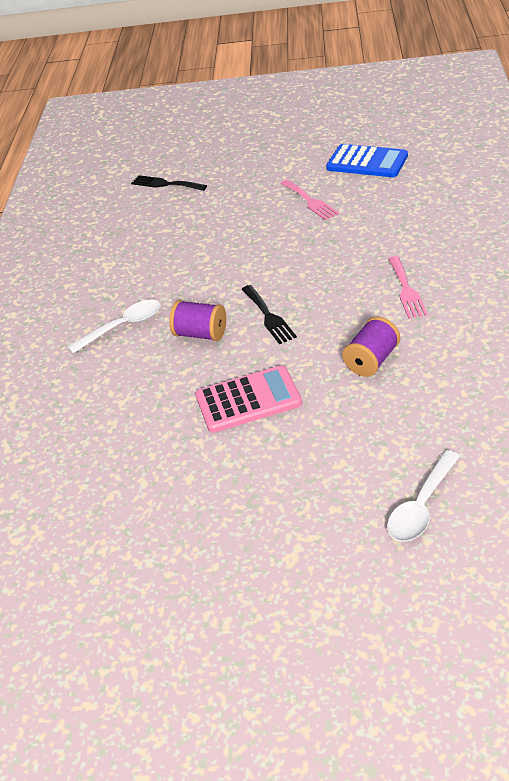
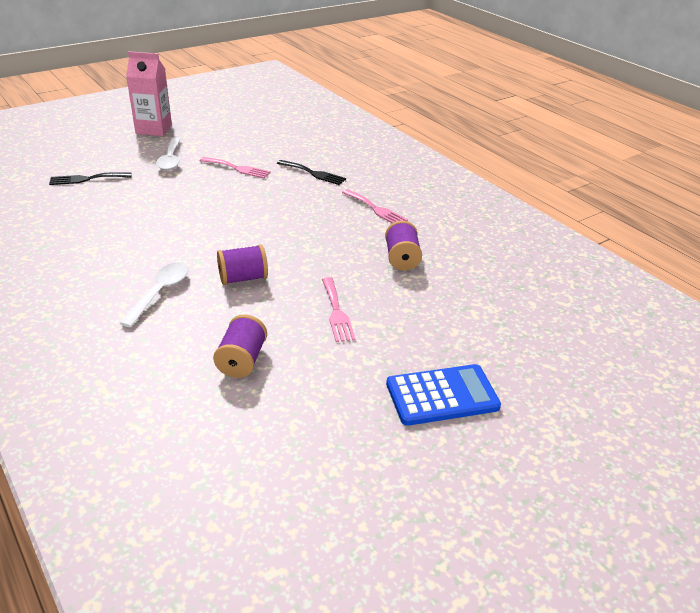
camera: 45 degrees left, 5 degrees down
pink calculator [195,365,302,433] -> pink fork [322,277,356,342]
black fork [242,285,297,344] -> black fork moved to [277,160,346,185]
blue calculator [326,144,408,177] -> blue calculator moved to [386,364,501,426]
white spoon [387,450,460,542] -> white spoon moved to [156,137,181,170]
none -> pink carton [126,51,172,136]
none -> purple spool [213,314,267,378]

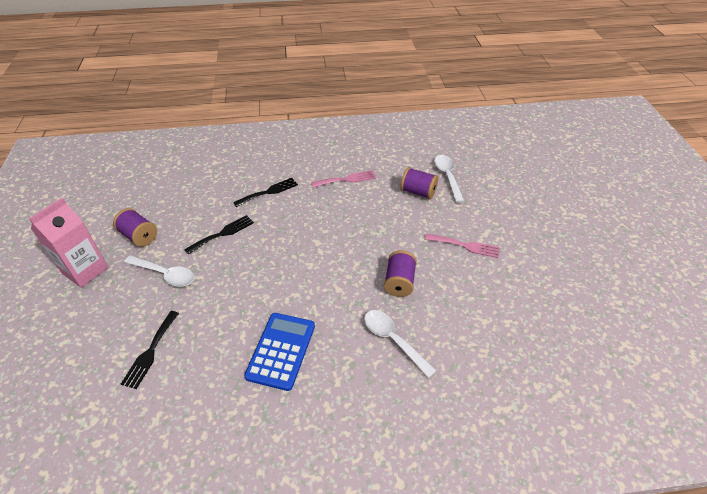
camera: 60 degrees left, 10 degrees up
pink fork [200,157,271,178] -> black fork [184,215,254,254]
purple spool [213,314,267,378] -> purple spool moved to [113,208,157,247]
blue calculator [386,364,501,426] -> blue calculator moved to [244,313,315,391]
none -> white spoon [434,155,464,203]

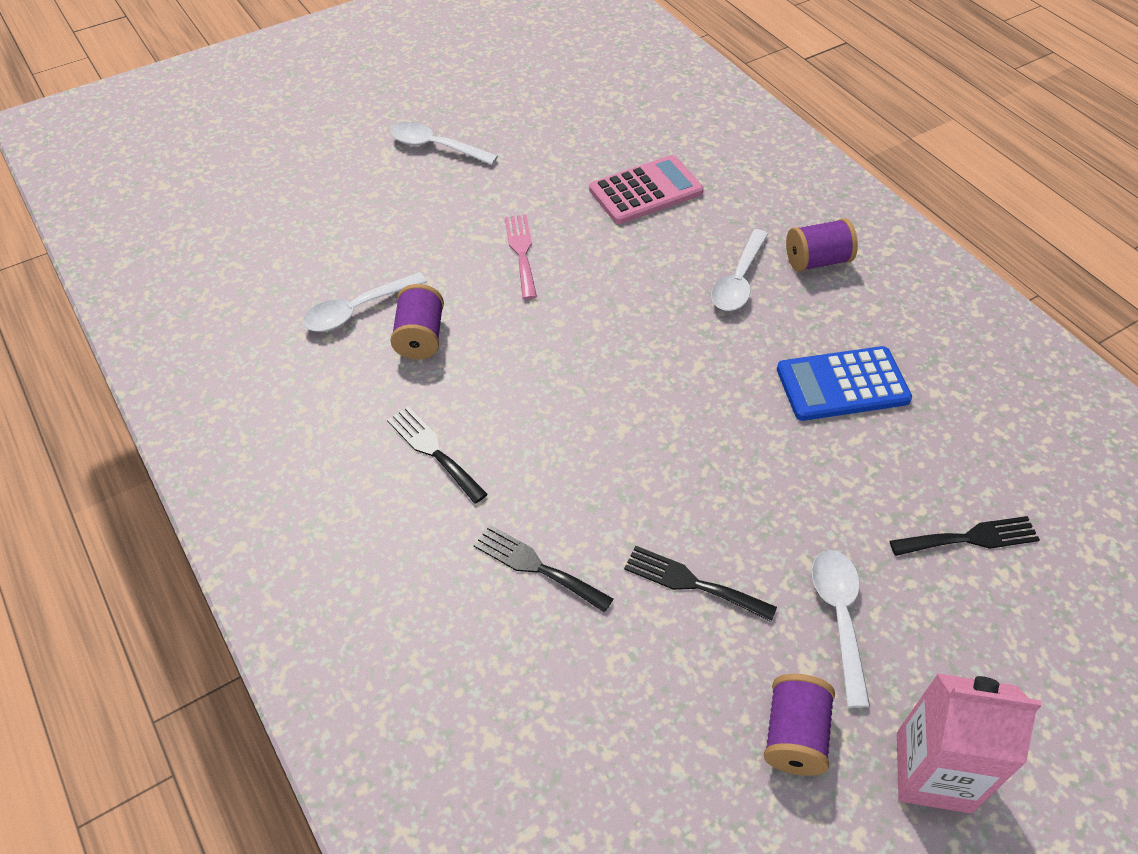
camera: 115 degrees left, 5 degrees up
pink fork [311,170,376,187] -> black fork [387,407,488,504]
purple spool [384,250,417,297] -> purple spool moved to [786,218,858,272]
none -> white spoon [391,122,498,165]
none -> pink calculator [589,155,703,224]

